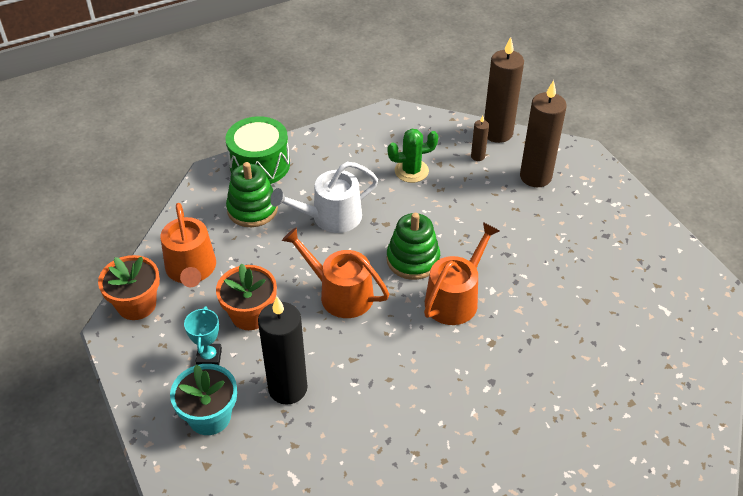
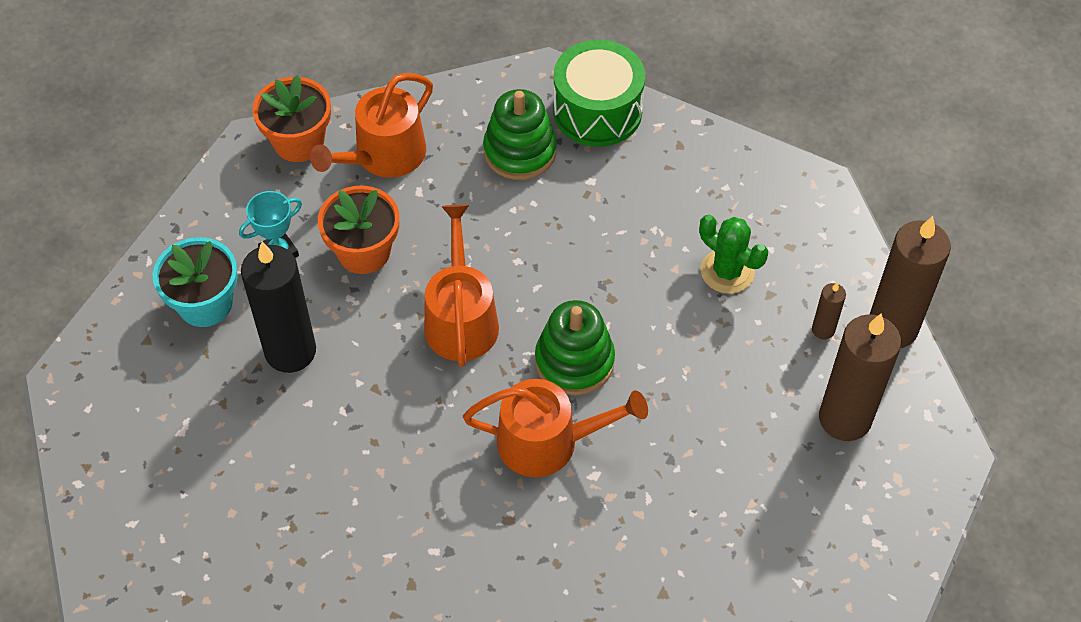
camera: 55 degrees right, 10 degrees up
white watering can [270,162,378,233] -> none

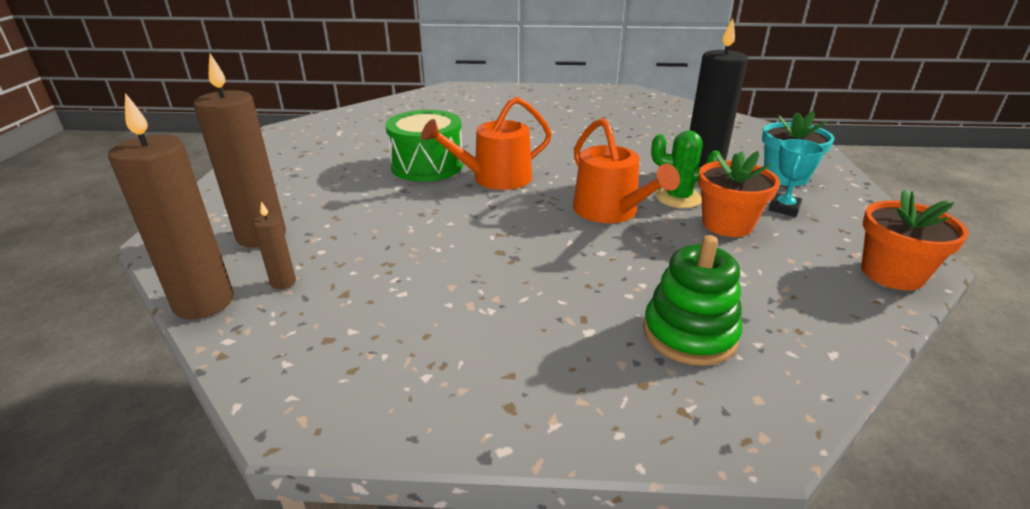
camera: 155 degrees right, 25 degrees down
orange watering can [310,73,433,178] -> none
green stacking toy [535,300,615,395] -> none
green drum [553,40,645,147] -> green drum moved to [385,110,463,182]
green cactus [699,215,768,294] -> green cactus moved to [651,130,722,208]

